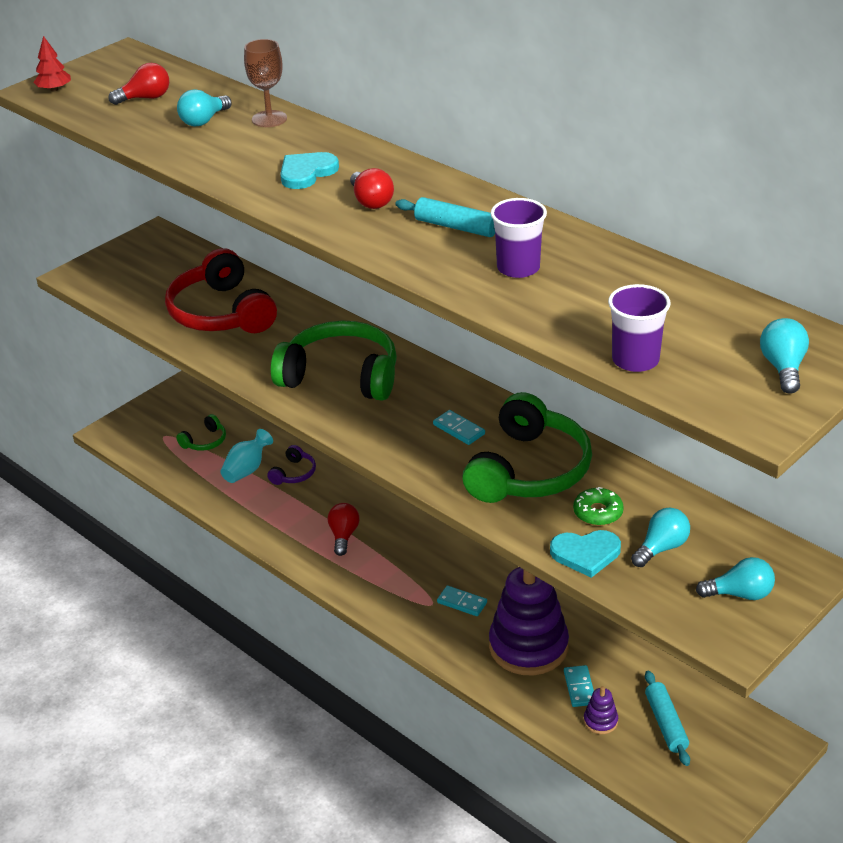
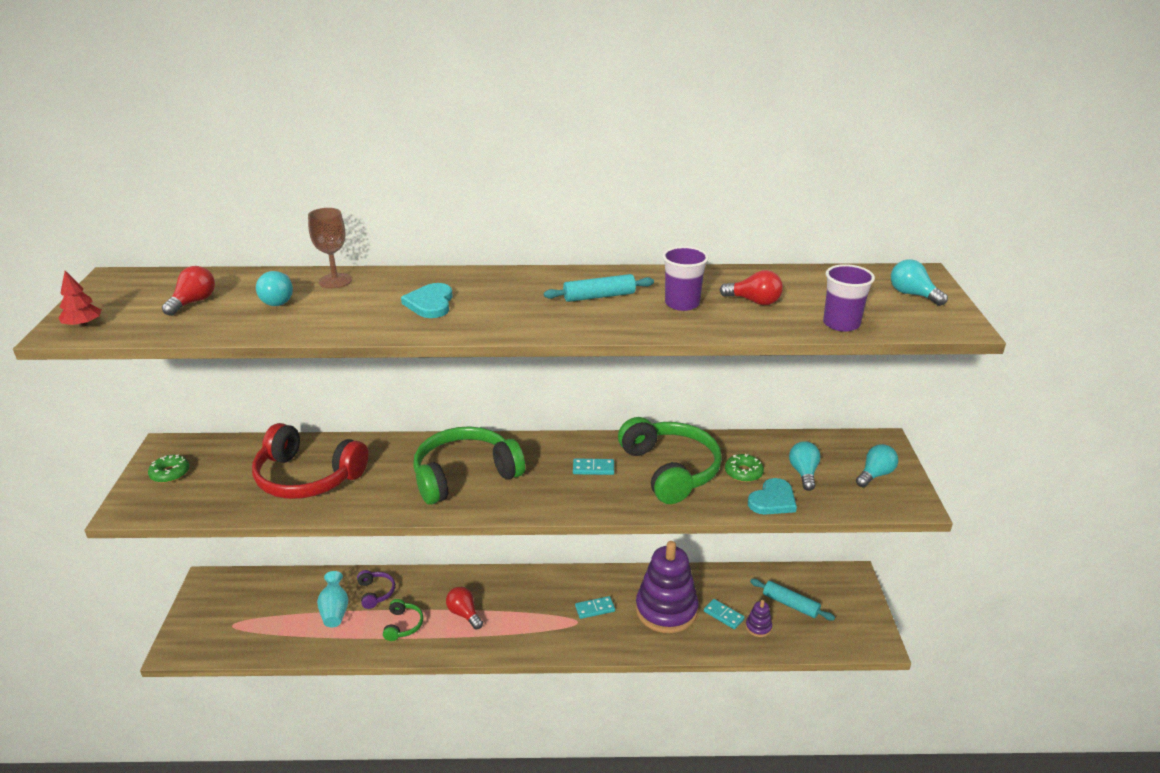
camera: 45 degrees left, 5 degrees down
green headphones [176,414,226,451] -> green headphones moved to [383,599,423,641]
red light bulb [350,168,394,209] -> red light bulb moved to [719,270,783,305]
none -> green donut [148,454,189,483]

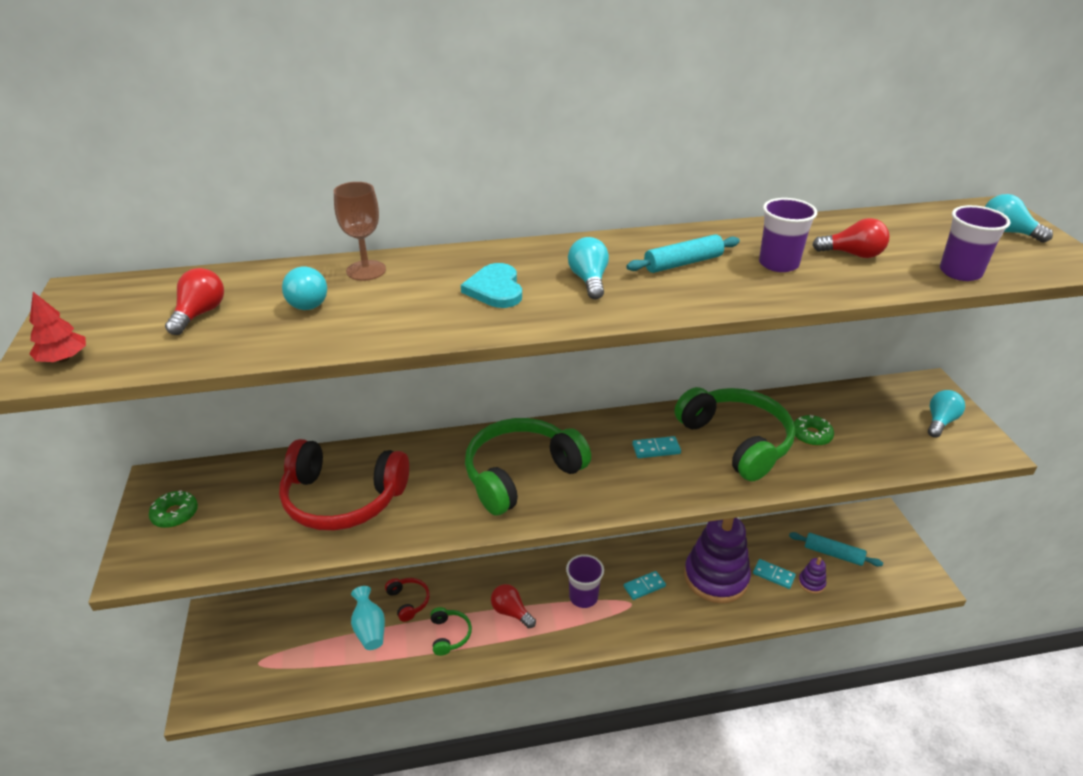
camera: 10 degrees left, 5 degrees up
purple headphones [357,570,395,609] -> red headphones [385,578,430,622]
turquoise heart [748,478,797,515] -> none
turquoise light bulb [789,441,821,491] -> turquoise light bulb moved to [568,237,609,299]
none -> purple cup [566,554,604,608]

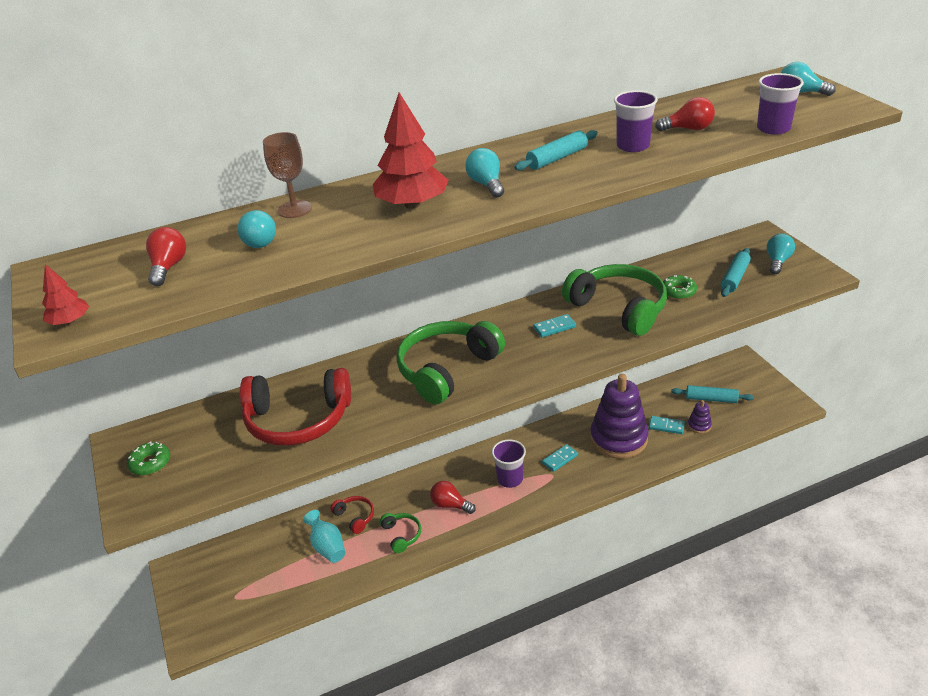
camera: 10 degrees left, 0 degrees up
turquoise heart [461,263,522,308] -> red tree [373,92,449,208]
none -> turquoise rolling pin [721,248,751,297]

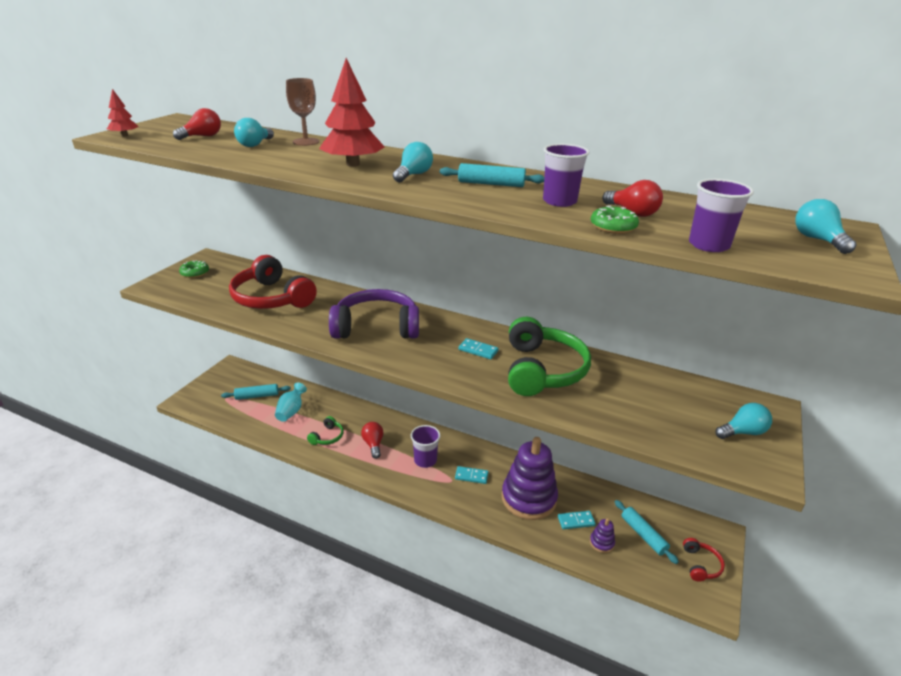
camera: 45 degrees right, 5 degrees down
red headphones [330,496,374,534] -> red headphones moved to [683,538,725,582]
green headphones [396,321,505,404] -> purple headphones [329,289,419,339]
turquoise domino [649,416,685,434] -> turquoise domino turned 75 degrees counterclockwise [558,511,596,529]
green donut [663,275,697,300] -> green donut moved to [591,206,639,234]
turquoise rolling pin [721,248,751,297] -> turquoise rolling pin moved to [221,384,291,400]

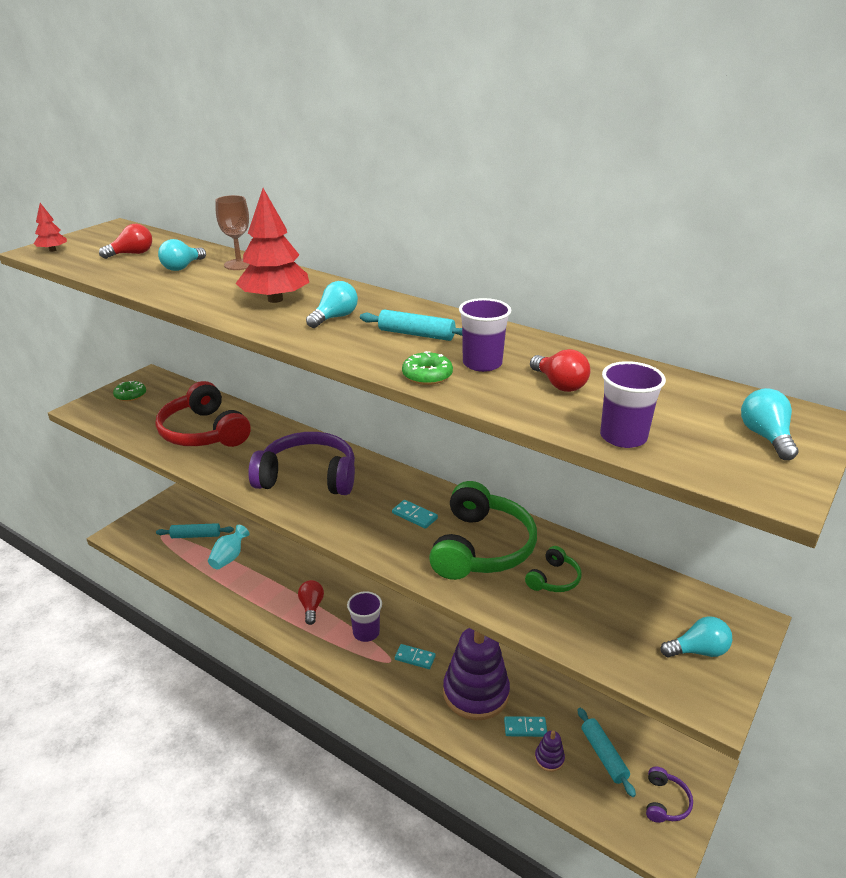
camera: 10 degrees right, 0 degrees up
green headphones [307,416,344,445] -> green headphones moved to [525,546,582,592]
green donut [591,206,639,234] -> green donut moved to [402,351,453,385]
red headphones [683,538,725,582] -> purple headphones [646,767,693,823]

